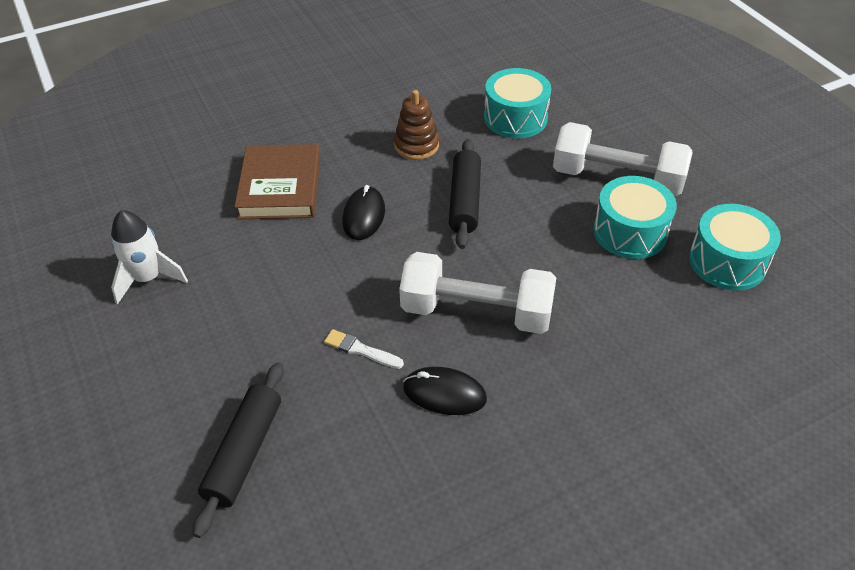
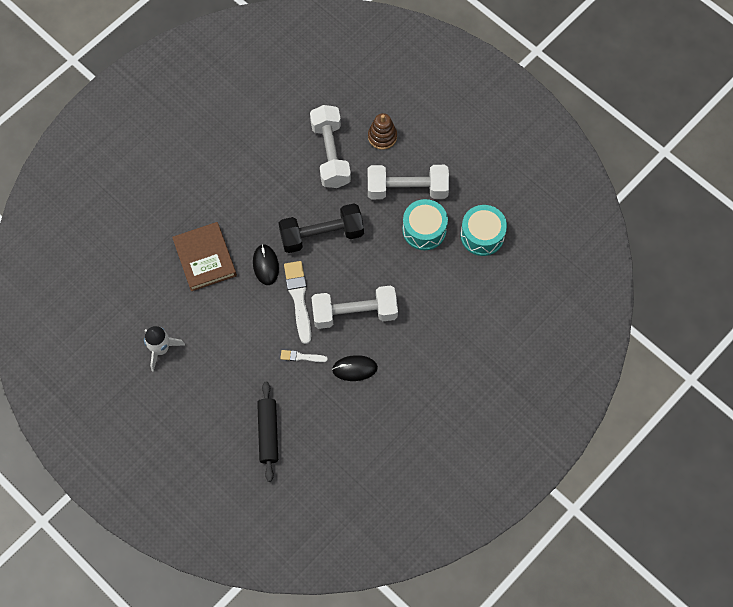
camera: 20 degrees left, 20 degrees up
brown stacking toy [394,90,439,160] -> brown stacking toy moved to [368,113,397,150]
black rolling pin [449,139,481,249] -> black dumbbell [278,204,364,253]
turquoise drum [484,68,551,138] -> white dumbbell [310,105,351,188]
none -> white brush [284,261,311,344]

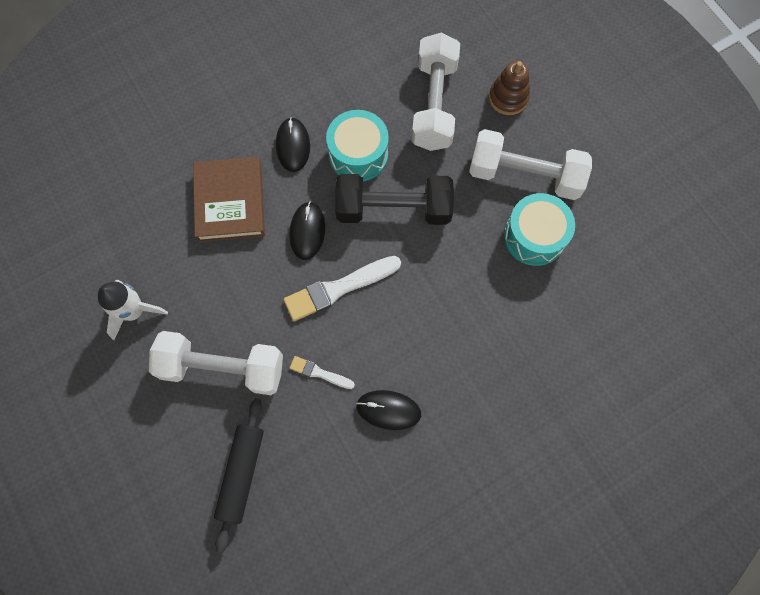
camera: 15 degrees right, 5 degrees up
white brush [284,261,311,344] -> white brush turned 120 degrees counterclockwise [283,256,401,321]
white dumbbell [311,286,398,329] -> white dumbbell moved to [149,331,283,395]
turquoise drum [461,205,507,256] -> turquoise drum moved to [326,110,389,181]
none -> black mouse [276,117,310,172]

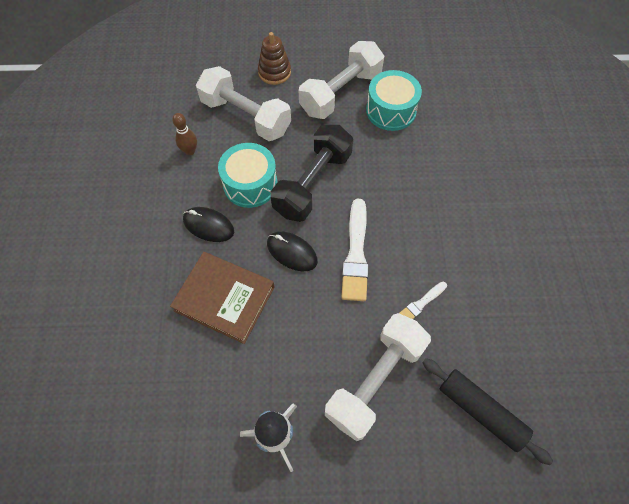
camera: 60 degrees left, 10 degrees down
black mouse [356,390,421,430] -> none
none -> brown bowling pin [172,113,197,155]

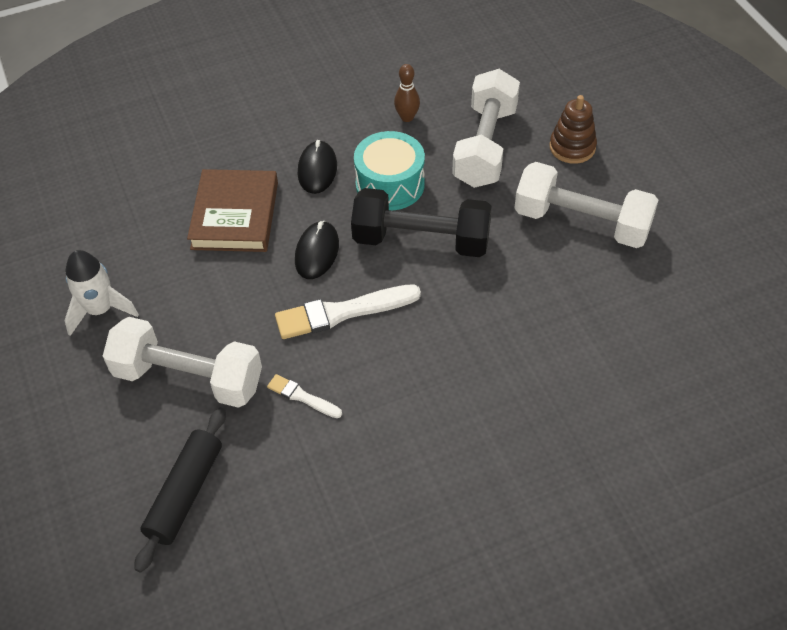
camera: 70 degrees right, 10 degrees down
turquoise drum [366,70,422,131] -> none

